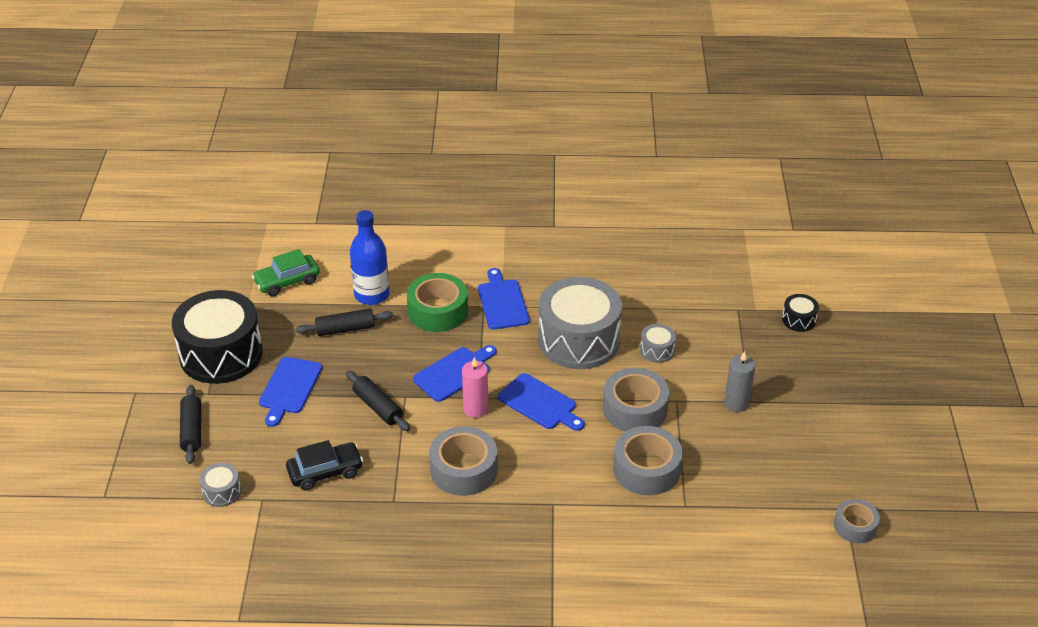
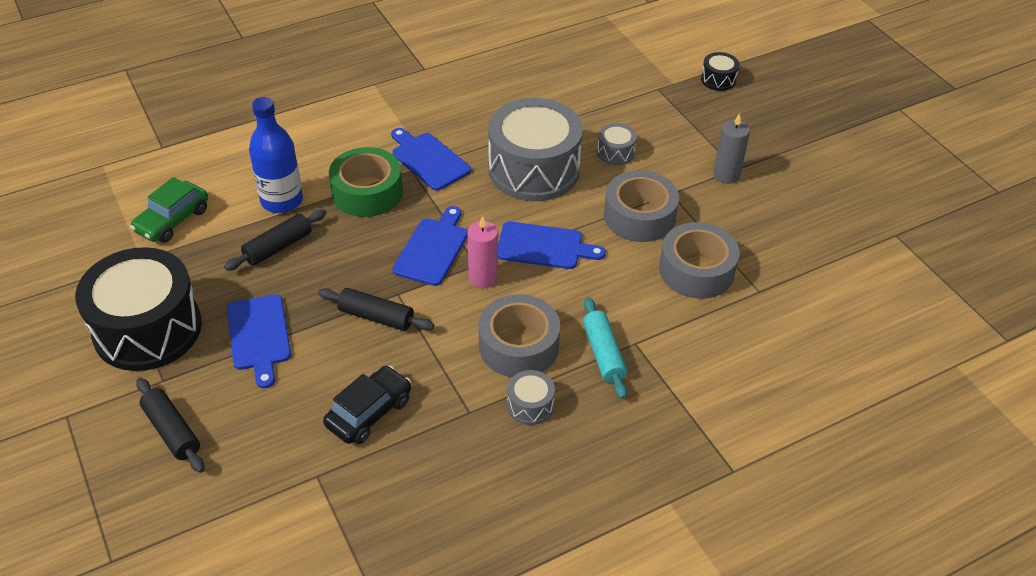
camera: 30 degrees left, 5 degrees up
grey drum [200,463,241,507] -> grey drum moved to [507,370,555,425]
grey tape [834,499,880,543] -> none
none -> turquoise rolling pin [583,297,627,399]

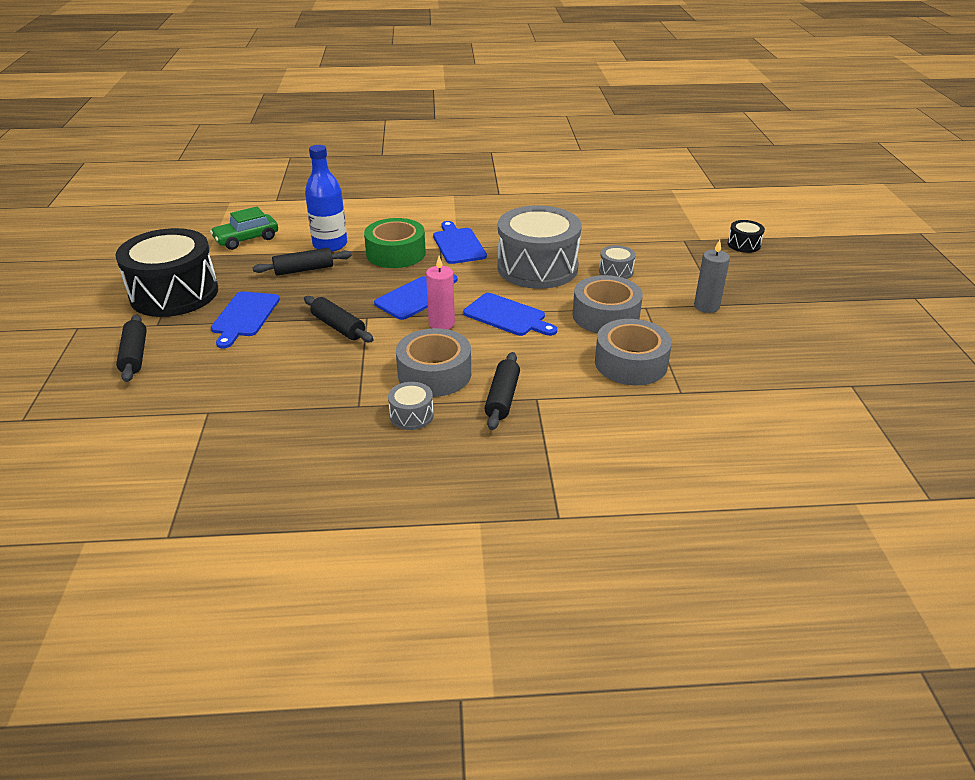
camera: 25 degrees right, 10 degrees down
black car [323,365,411,444] -> none
turquoise rolling pin [583,297,627,399] -> black rolling pin [484,352,520,430]

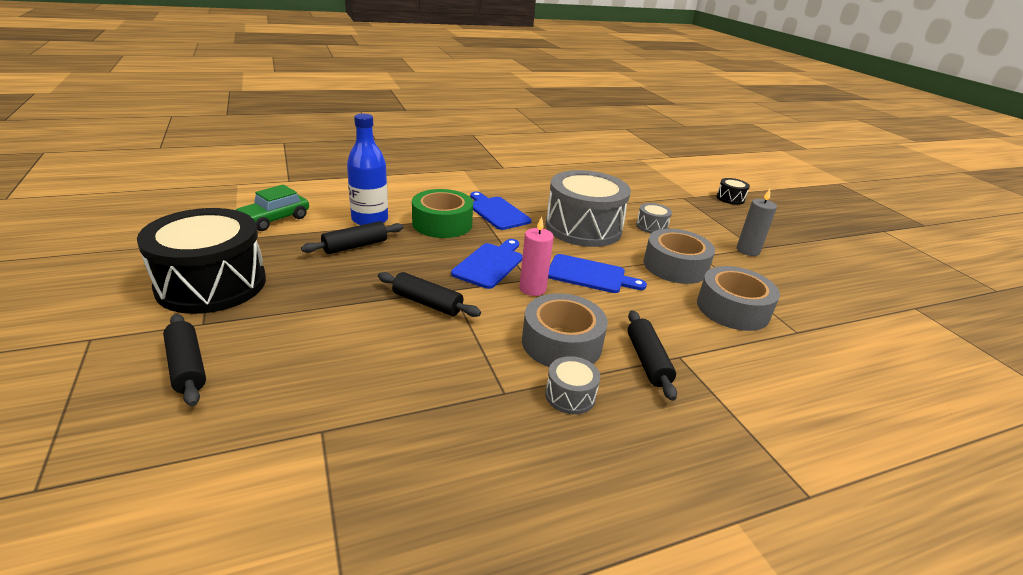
camera: 20 degrees left, 5 degrees down
blue cutting board [211,291,280,348] -> none

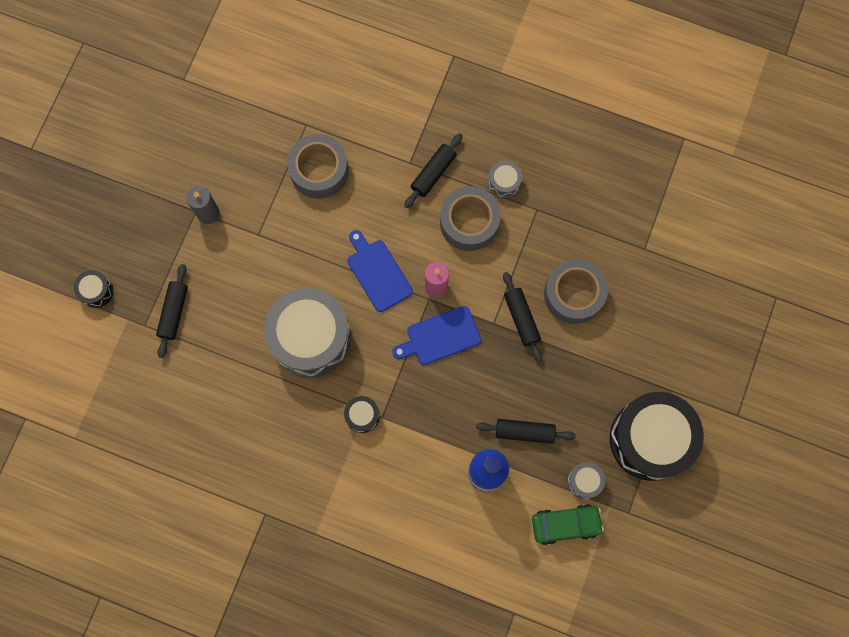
camera: 135 degrees left, 45 degrees up
black rolling pin [163,314,206,406] -> black rolling pin moved to [156,264,188,358]
green tape [412,189,473,238] -> none
blue cutting board [470,192,531,230] -> black drum [344,396,380,433]
grey drum [636,203,672,233] -> grey drum moved to [567,462,605,499]
grey tape [643,229,715,284] -> grey tape moved to [544,259,608,324]

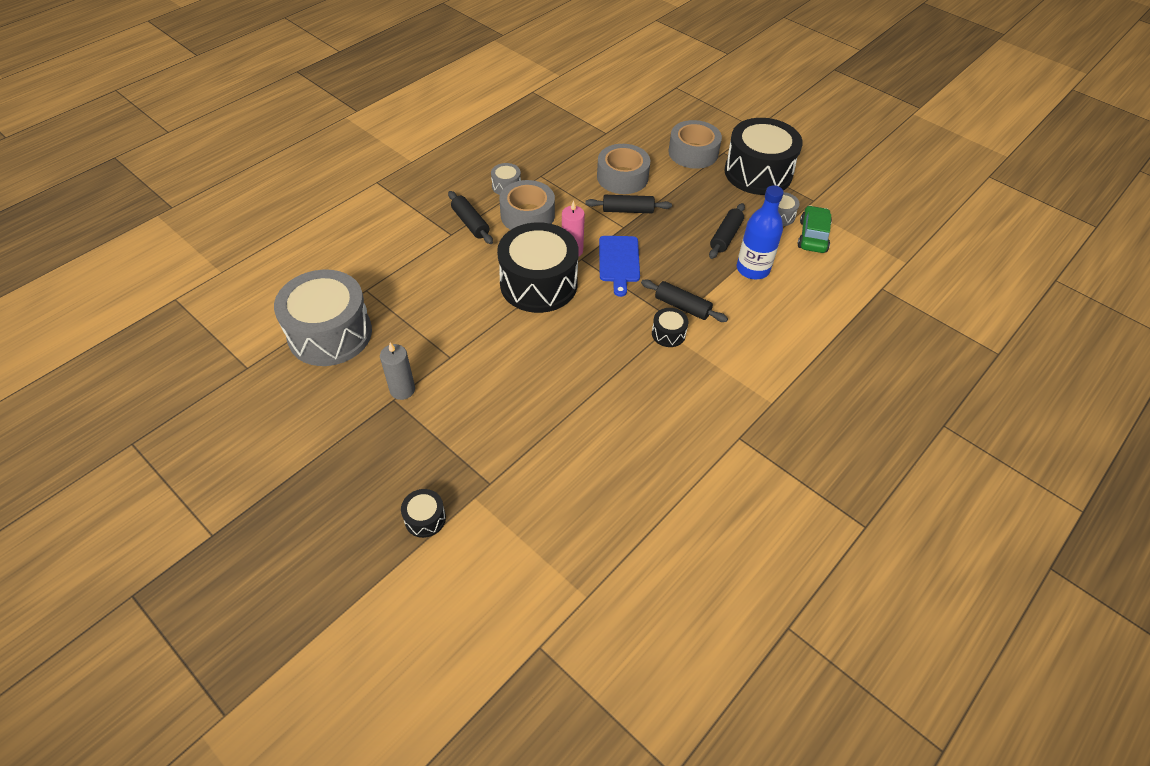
camera: 70 degrees left, 25 degrees down
black rolling pin [156,264,188,358] -> black rolling pin moved to [641,280,728,322]
grey drum [264,288,351,378] -> grey drum moved to [274,270,372,366]
grey tape [287,134,349,199] -> grey tape moved to [668,120,722,169]
blue cutting board [348,230,413,312] -> black drum [497,222,579,313]

